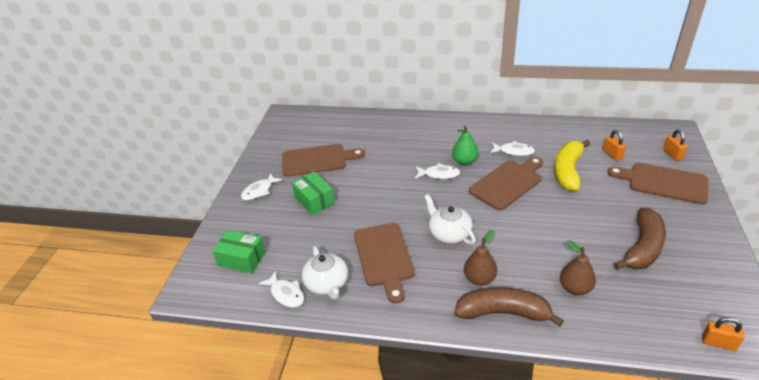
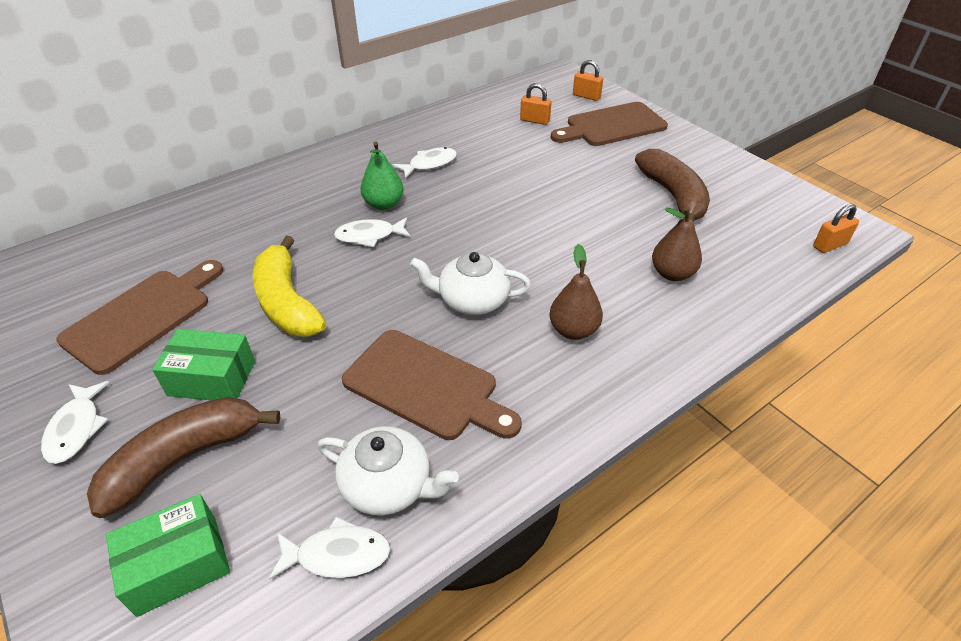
camera: 50 degrees left, 5 degrees up
white fish [415,163,460,179] -> white fish turned 150 degrees counterclockwise [334,217,411,247]
brown banana [454,287,564,327] -> brown banana moved to [87,397,280,518]
brown cutting board [469,157,543,210] -> none
yellow banana [554,140,590,191] -> yellow banana moved to [252,236,326,337]

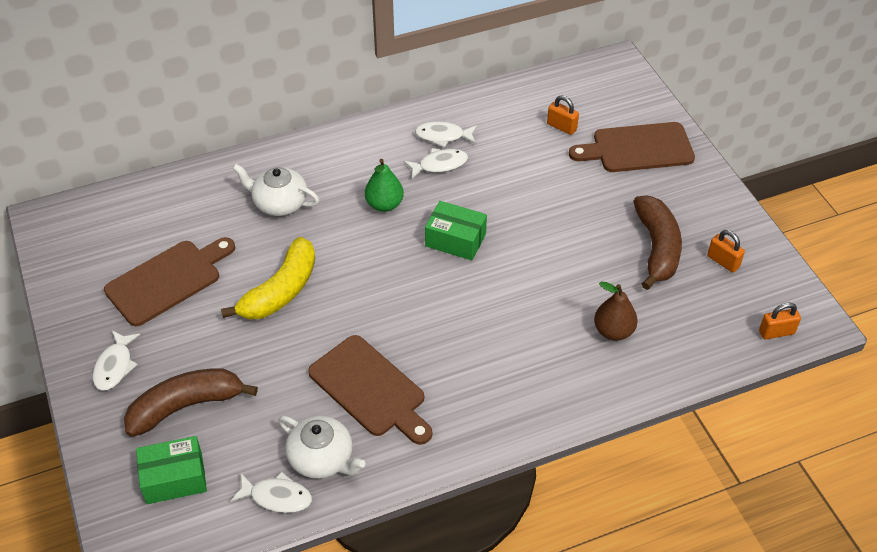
camera: 15 degrees right, 5 degrees up
green box [152,329,255,400] -> green box moved to [425,201,487,260]
yellow banana [252,236,326,337] -> yellow banana turned 135 degrees counterclockwise [221,237,315,319]
white fish [334,217,411,247] -> white fish moved to [415,121,477,148]
white teapot [410,252,531,315] -> white teapot moved to [232,164,319,216]
brown pear [549,244,603,340] -> none
orange padlock [573,60,604,101] -> orange padlock moved to [707,230,745,272]

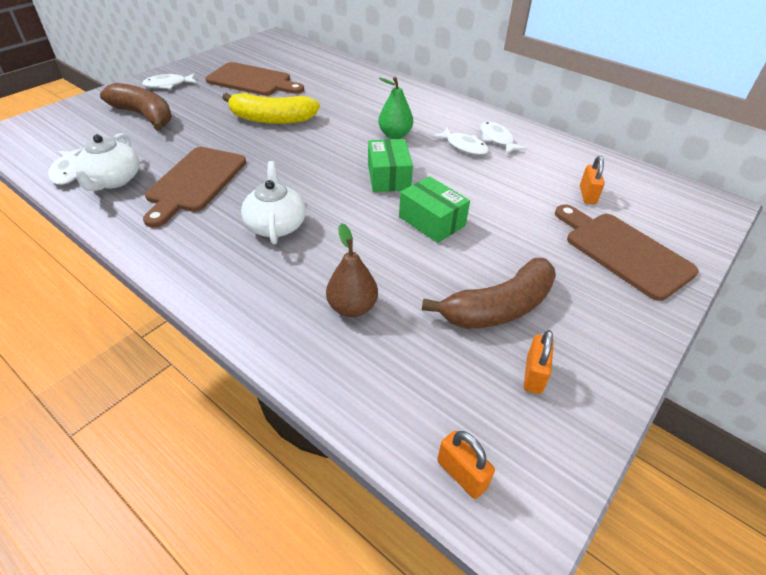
camera: 60 degrees right, 5 degrees down
green box [136,436,207,504] -> green box moved to [399,176,470,243]
white teapot [232,164,319,216] -> white teapot moved to [241,161,306,244]

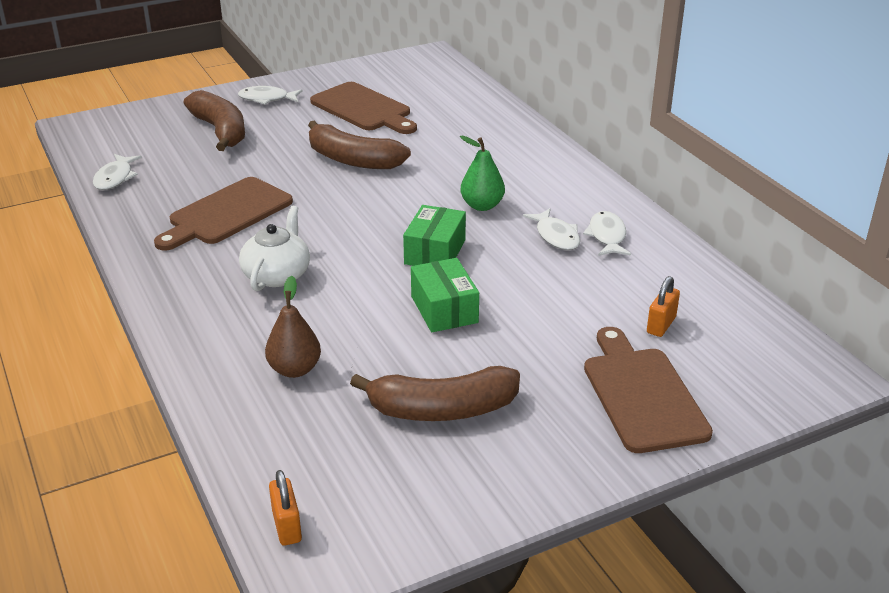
camera: 25 degrees right, 10 degrees down
white teapot [70,133,140,191] -> none
yellow banana [222,93,320,124] -> brown banana [308,121,411,169]
orange padlock [524,330,554,394] -> none

